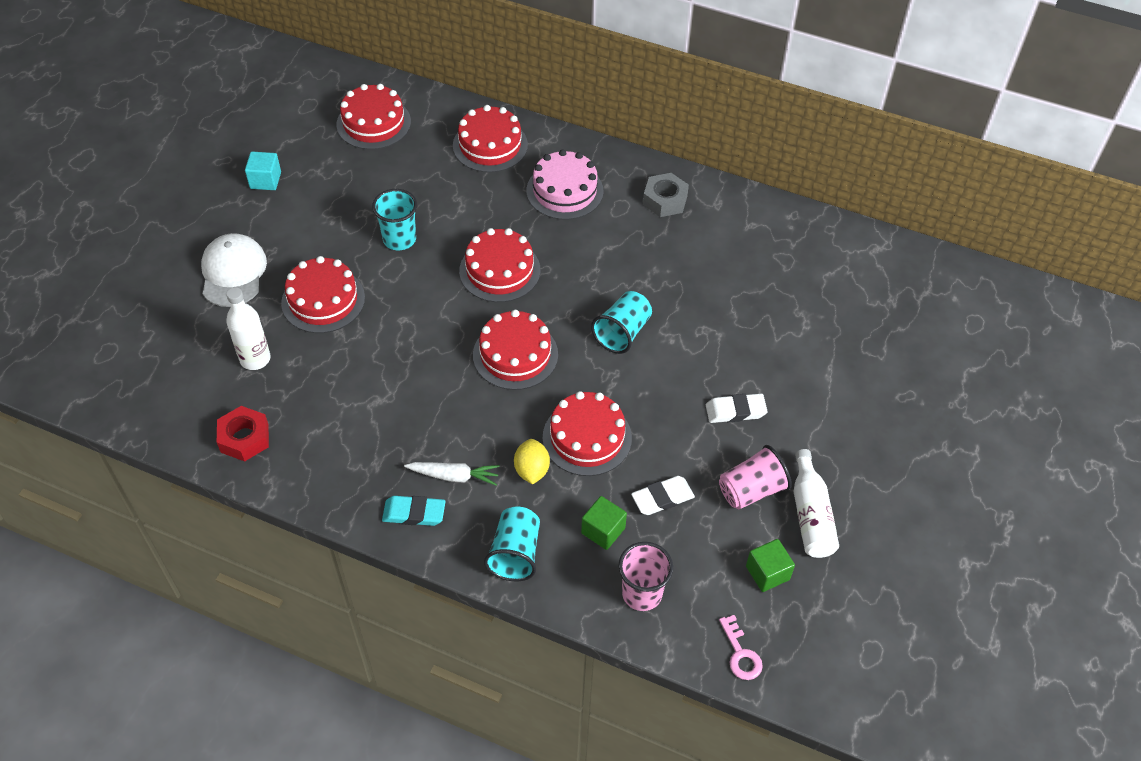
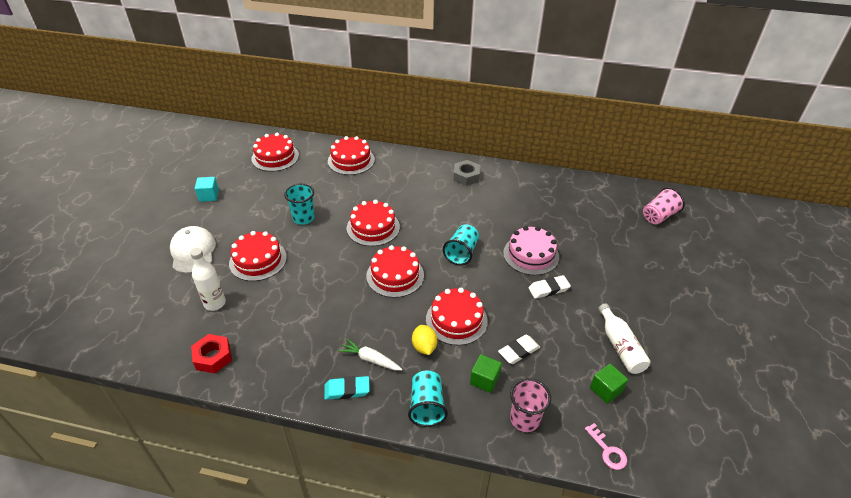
camera: 10 degrees left, 10 degrees down
white carrot [404,462,500,486] -> white carrot turned 150 degrees counterclockwise [338,339,403,371]
pink cake [526,149,604,220] -> pink cake moved to [503,226,559,275]
pink cup [719,445,792,510] -> pink cup moved to [643,187,685,224]

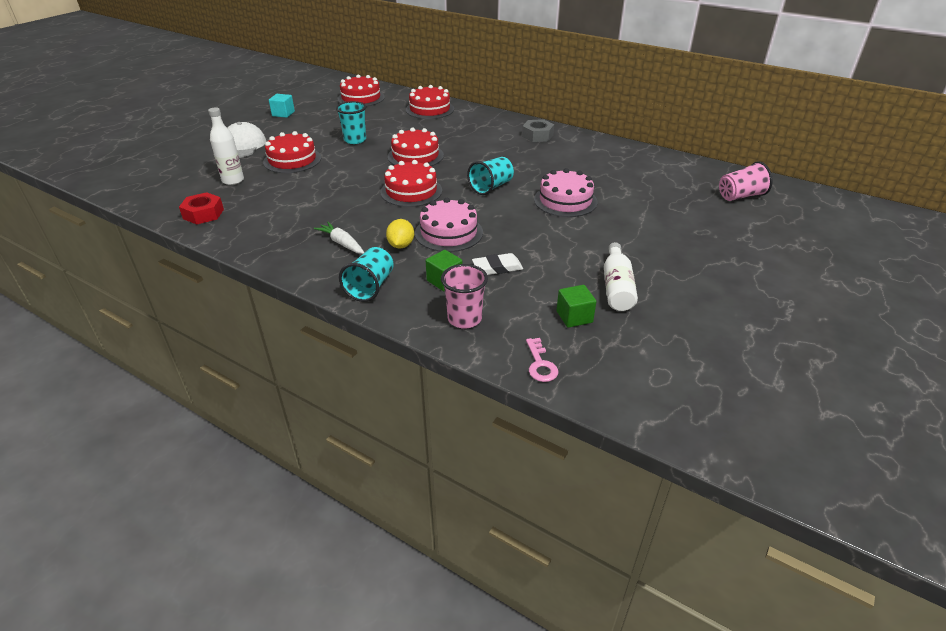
camera: 20 degrees right, 5 degrees down
turquoise eraser [324,376,370,400] -> none
red cake [426,288,488,345] -> pink cake [415,198,483,252]
white eraser [528,275,571,299] -> none

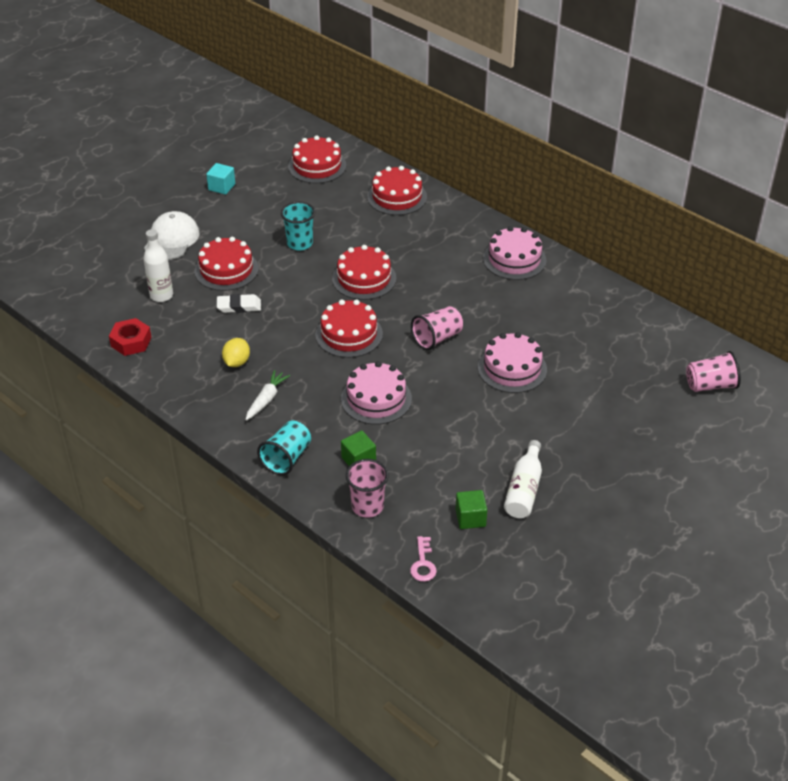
camera: 10 degrees right, 5 degrees up
white carrot [314,222,364,254] -> white carrot turned 60 degrees clockwise [246,370,290,421]
yellow lemon [386,219,414,248] -> yellow lemon moved to [222,338,250,367]
turquoise cup [467,157,514,195] -> pink cup [411,306,463,351]
white eraser [472,253,523,275] -> white eraser moved to [217,294,261,313]
grey nut [522,119,554,142] -> pink cake [483,226,546,280]

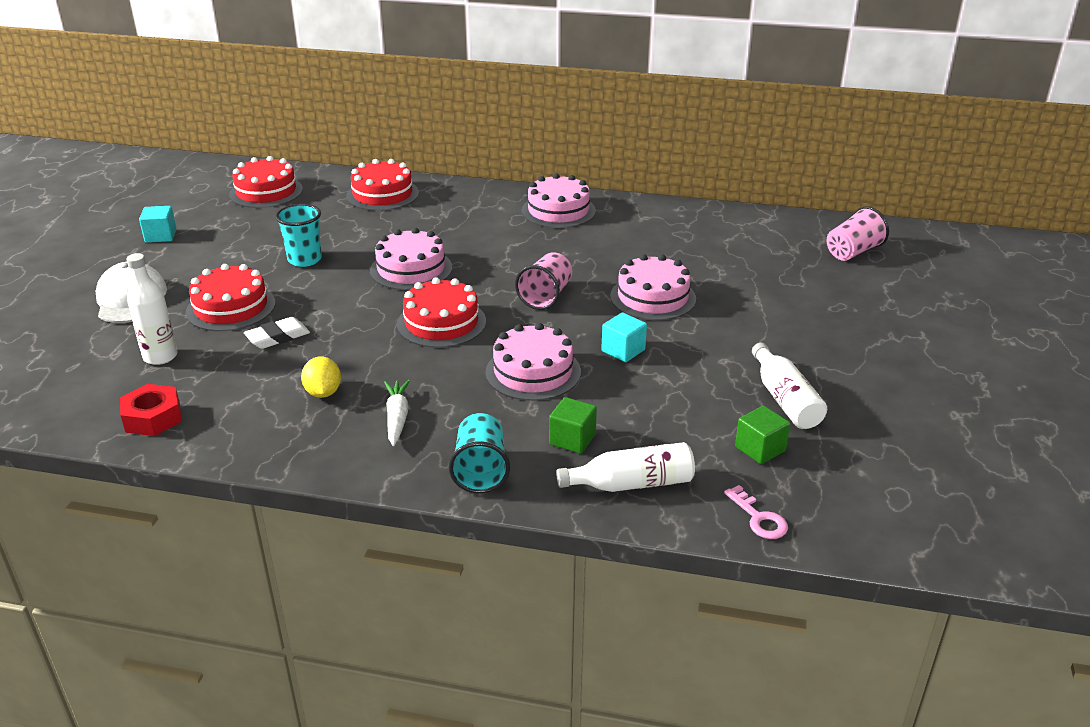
camera: 30 degrees left, 10 degrees down
red cake [332,245,396,300] -> pink cake [370,228,452,290]
pink cup [346,459,389,518] -> white bottle [556,442,695,492]
none -> turquoise cube [601,312,647,362]

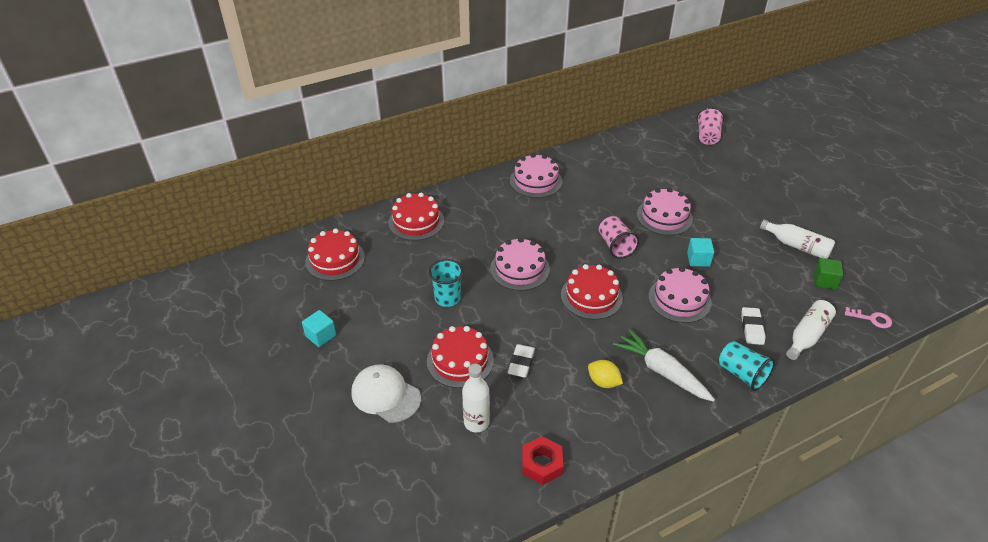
camera: 40 degrees left, 10 degrees up
white carrot [384,380,410,446] -> white carrot [613,329,715,402], size x1.60
green cube [549,397,597,454] -> white eraser [741,307,765,345]

